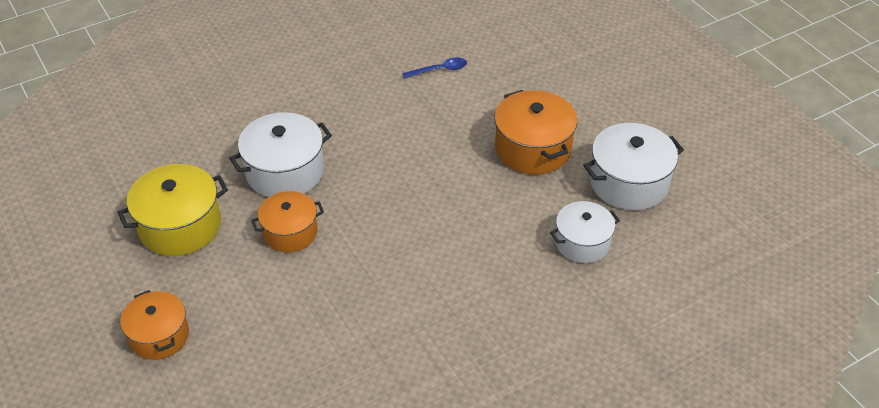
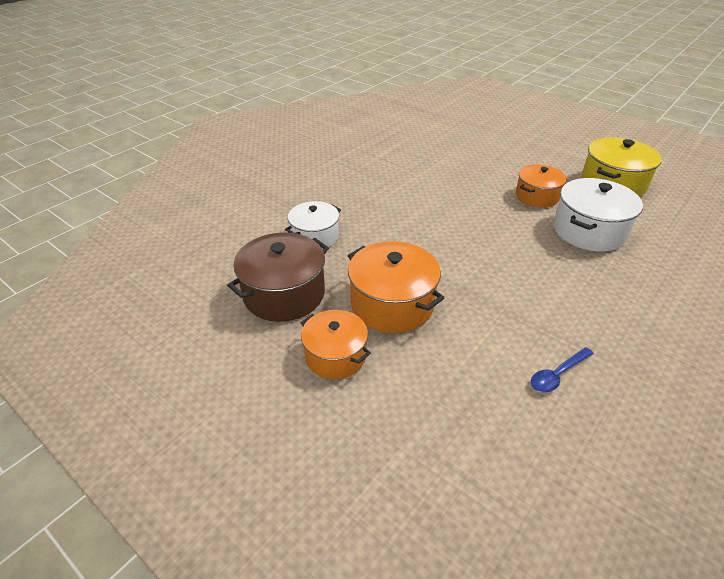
camera: 160 degrees right, 5 degrees down
orange pot [120,290,189,360] -> orange pot moved to [301,310,371,379]
white pot [583,123,684,210] -> brown pot [227,232,329,322]

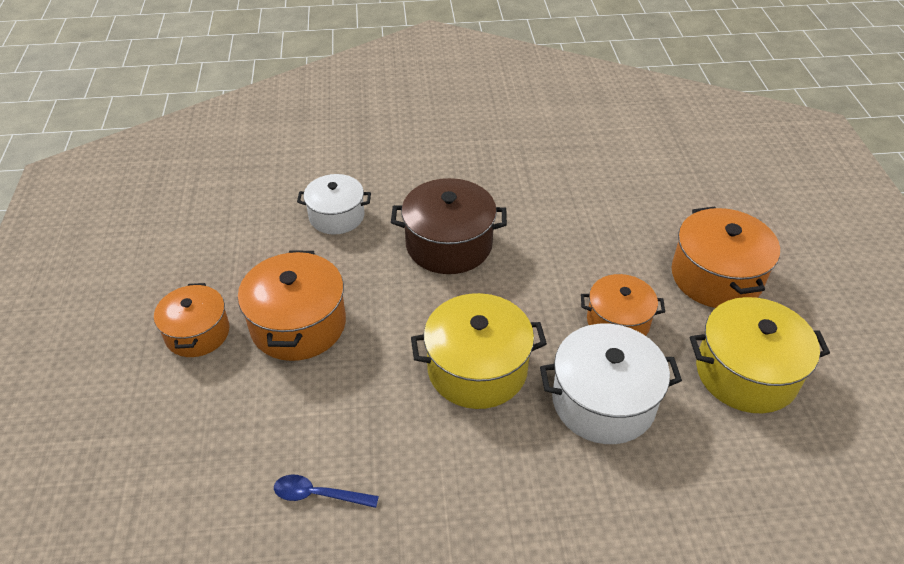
camera: 45 degrees right, 5 degrees up
brown pot [227,232,329,322] -> brown pot moved to [391,178,507,274]
none -> yellow pot [411,293,547,409]
none -> orange pot [672,207,780,308]

